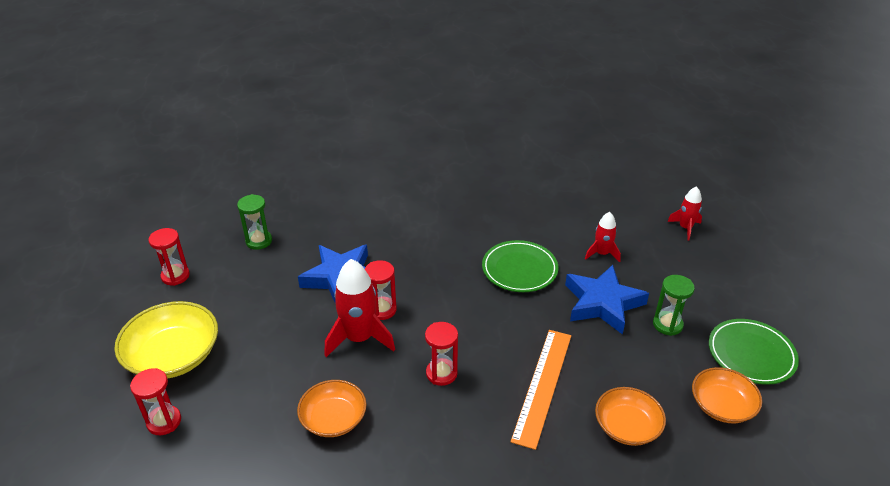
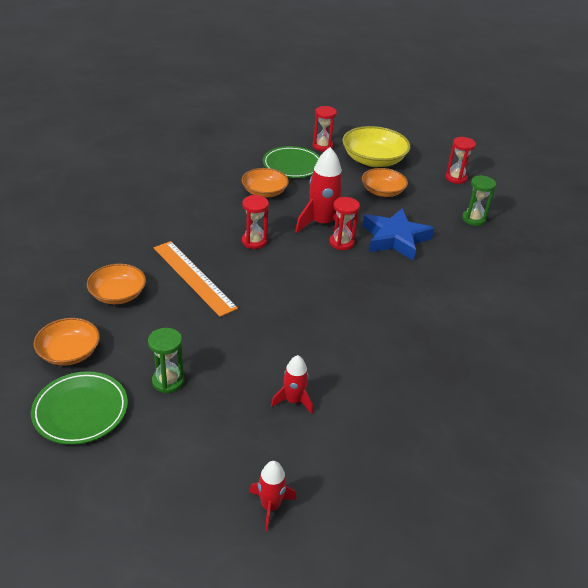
camera: 120 degrees right, 0 degrees up
green plate [482,240,558,292] -> green plate moved to [263,146,320,178]
blue star [565,265,649,335] -> none
none -> orange bowl [362,168,408,197]

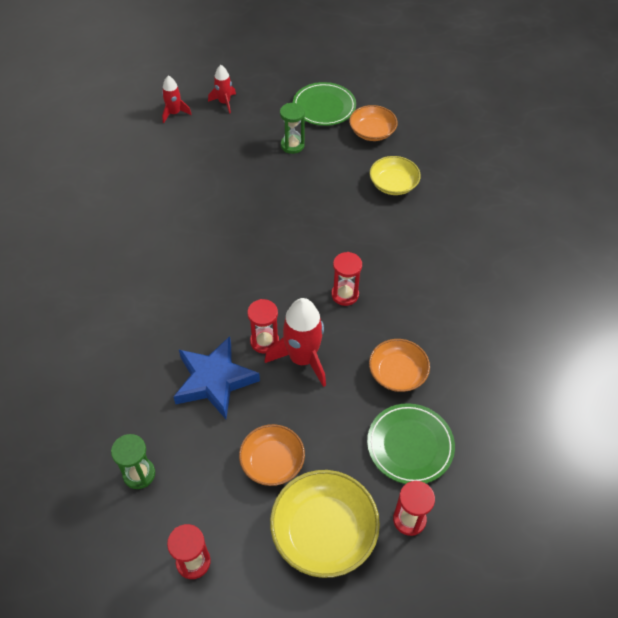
camera: 150 degrees right, 15 degrees up
orange bowl [87,264,146,304] -> yellow bowl [370,156,421,195]
orange ruler [154,241,238,317] -> none
red rocket [271,355,313,414] -> red rocket moved to [208,65,236,114]

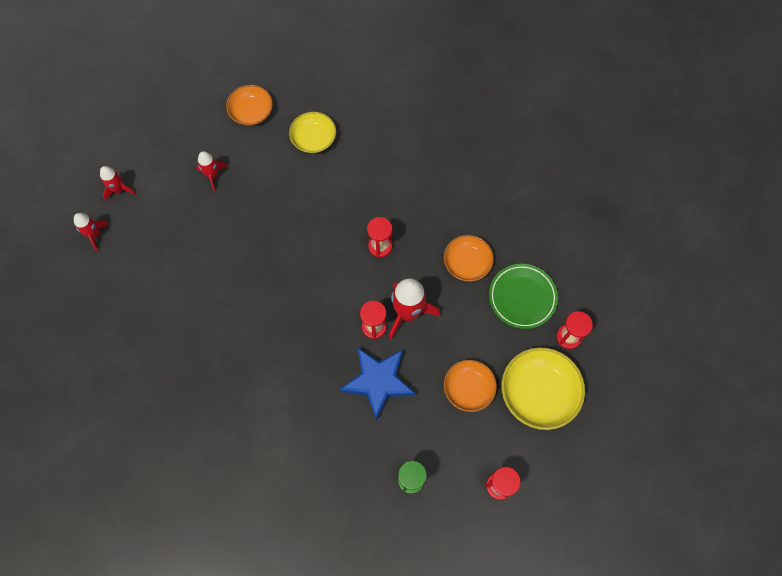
camera: 50 degrees left, 15 degrees up
green hourglass [280,103,305,154] -> red rocket [196,151,227,191]
green plate [293,82,356,126] -> none

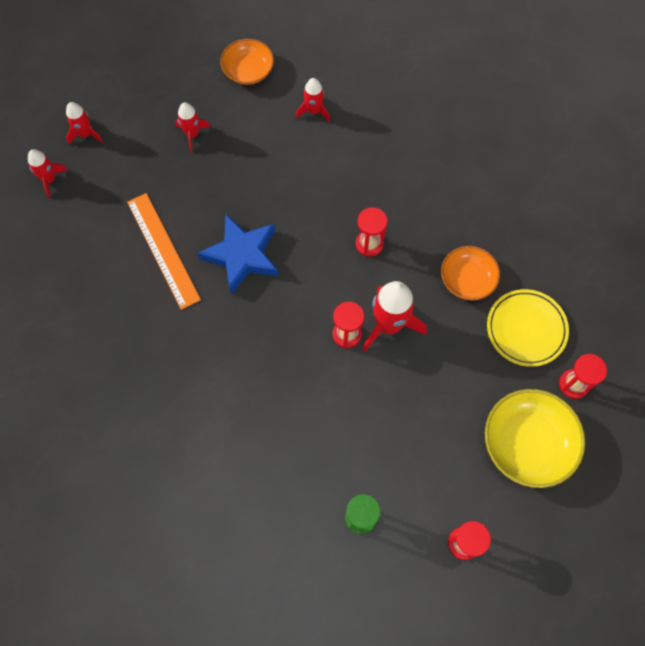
camera: 10 degrees right, 0 degrees up
yellow bowl [289,112,336,153] -> red rocket [296,78,330,121]
blue star [340,347,415,420] -> blue star moved to [197,214,279,294]
orange bowl [444,360,497,412] -> none
green plate [489,264,558,329] -> yellow plate [487,289,569,367]
none -> orange ruler [127,193,201,310]

